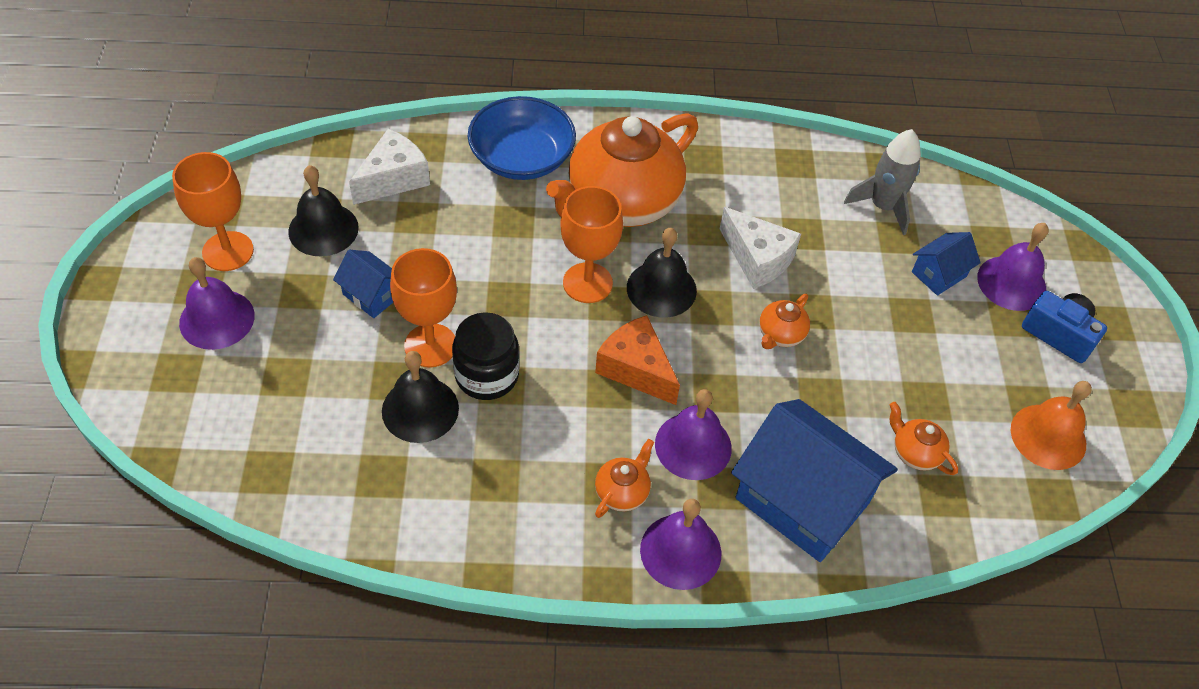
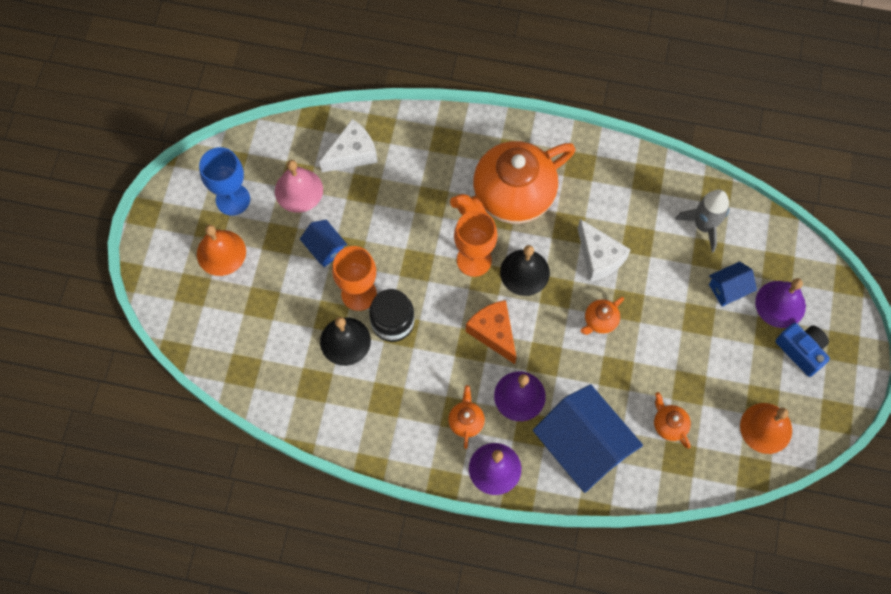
camera: 15 degrees right, 15 degrees up
orange goblet [172,152,254,271] -> blue goblet [199,147,250,216]
purple bell [179,257,255,350] -> orange bell [197,225,246,276]
black bell [288,165,359,257] -> pink bell [275,160,323,213]
blue bowl [468,96,576,180] -> none
orange teapot [595,439,654,518] -> orange teapot turned 45 degrees counterclockwise [448,385,485,449]

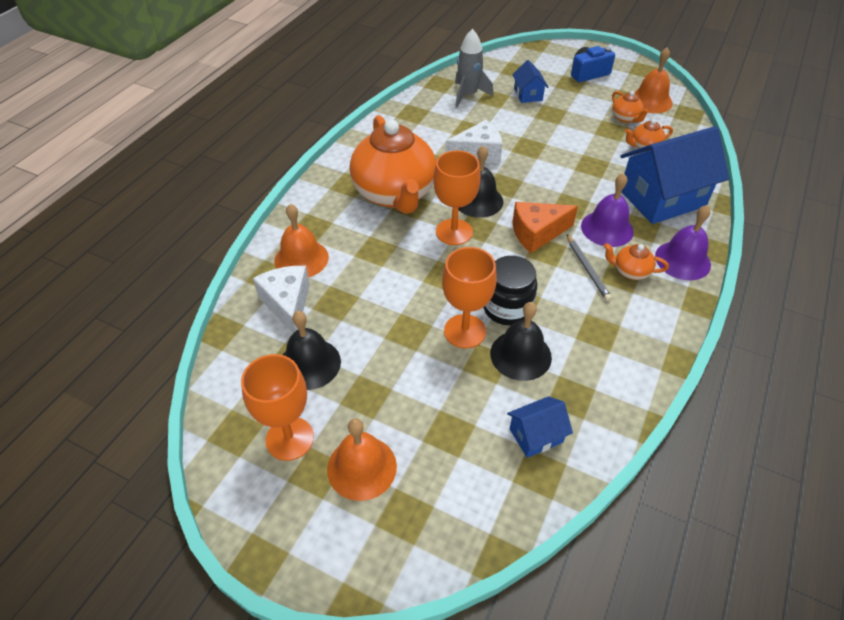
camera: 75 degrees left, 20 degrees down
blue goblet [199,147,250,216] -> orange goblet [241,354,314,461]
pink bell [275,160,323,213] -> black bell [283,311,341,390]
blue house [300,220,347,267] -> blue house moved to [507,396,573,458]
orange teapot [581,297,624,335] -> orange teapot moved to [612,91,649,123]
purple bell [755,278,806,328] -> none
none -> orange bell [274,204,329,278]
none -> grey pencil [567,235,612,301]

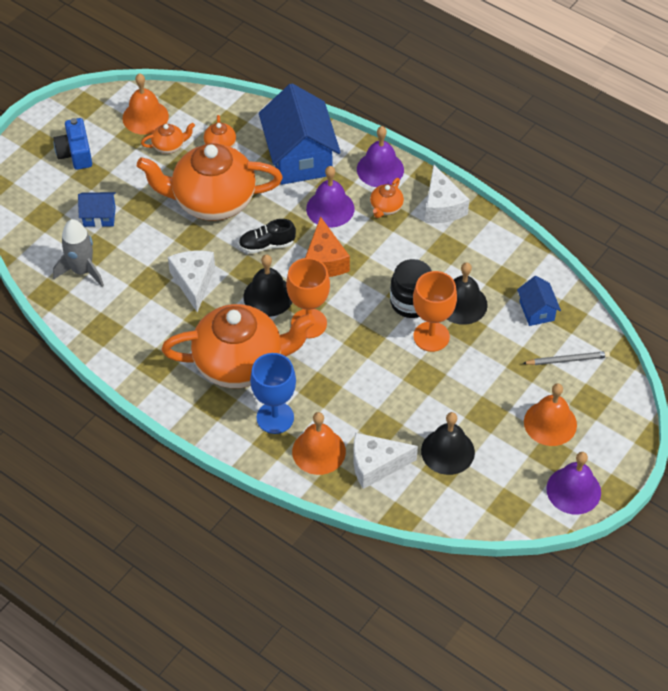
camera: 80 degrees left, 5 degrees up
orange goblet [241,354,314,461] -> none
grey pencil [567,235,612,301] -> grey pencil moved to [523,351,610,365]
none -> orange teapot [137,143,283,221]
none -> black shoe [239,219,296,254]
none -> blue goblet [250,353,296,434]
none -> white cheese [425,165,469,223]
none -> purple bell [546,452,601,515]

